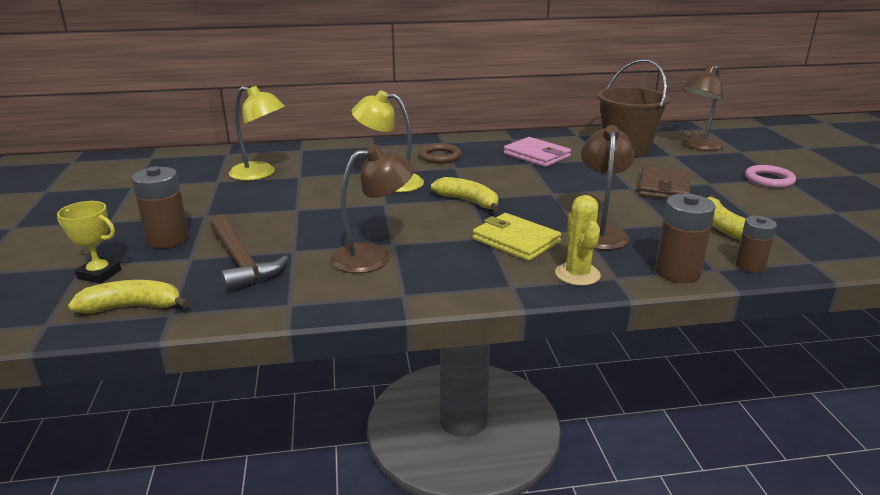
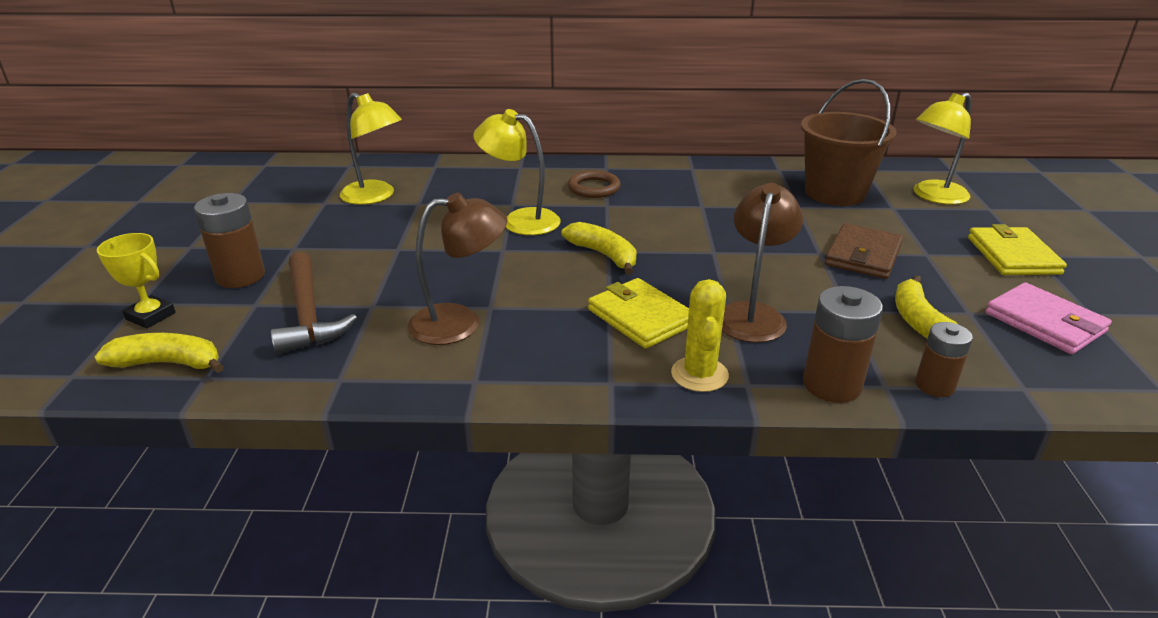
camera: 10 degrees right, 5 degrees up
pink wallet [504,137,571,167] -> pink wallet moved to [985,282,1112,354]
brown lamp [682,65,724,151] -> yellow lamp [914,93,971,205]
pink ring [745,165,796,188] -> yellow wallet [968,224,1067,275]

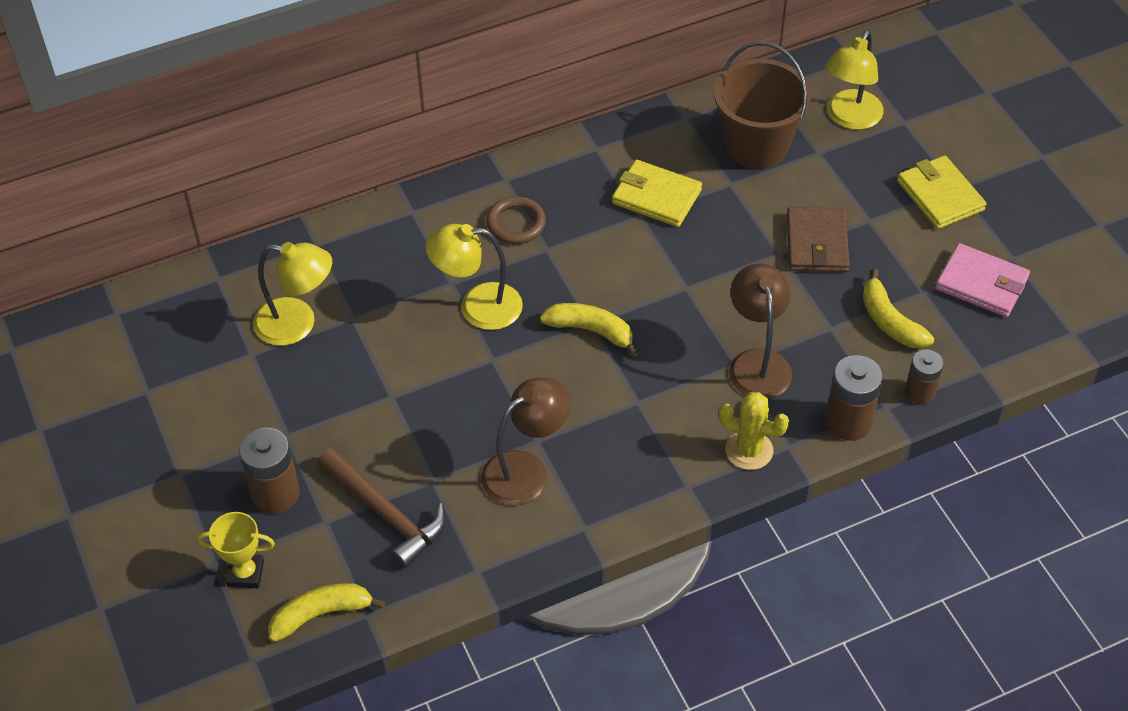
camera: 25 degrees left, 20 degrees up
yellow wallet [588,278,689,349] -> yellow wallet moved to [612,160,702,227]
yellow cactus [671,279,729,392] -> yellow cactus turned 45 degrees counterclockwise [719,392,789,470]

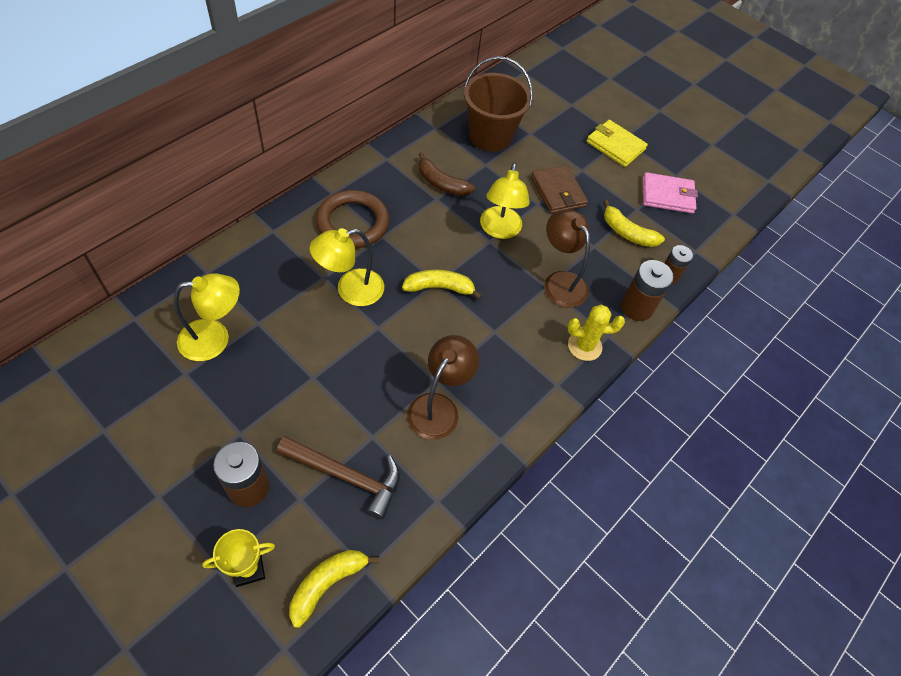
camera: 30 degrees left, 5 degrees up
brown ring [486,196,546,244] -> brown ring [316,190,389,248], size x1.63
yellow wallet [612,160,702,227] -> brown banana [419,152,475,196]
yellow lamp [825,31,884,130] -> yellow lamp moved to [480,163,530,239]

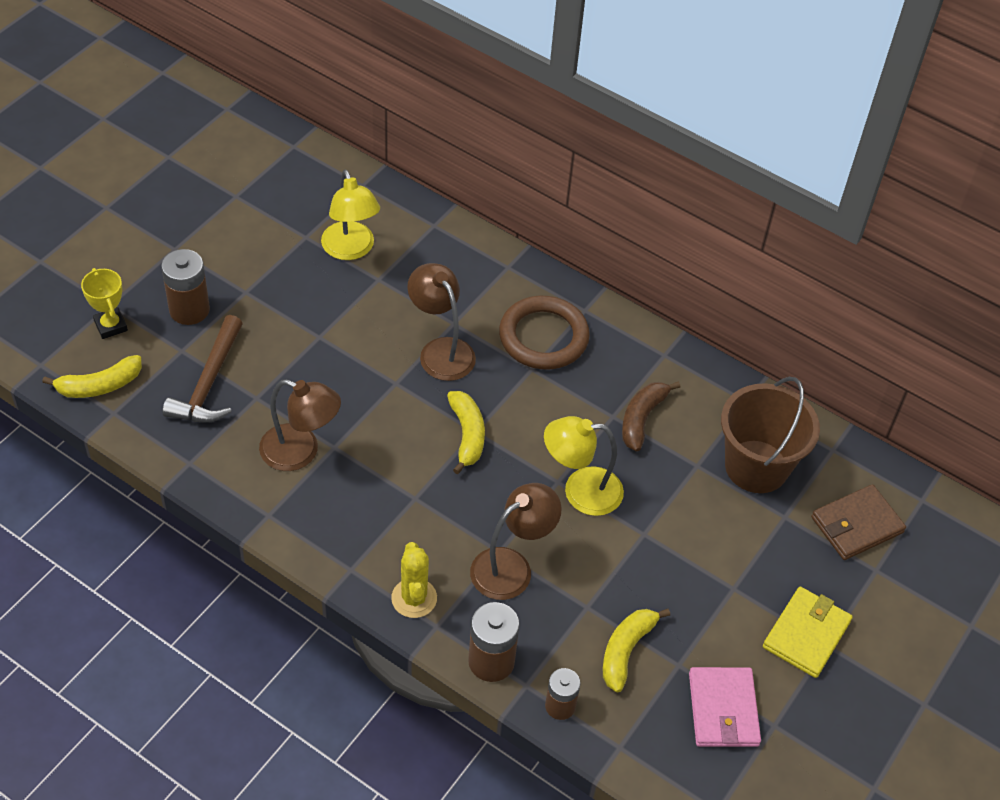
camera: 85 degrees right, 5 degrees down
yellow banana [289,550,379,628] -> yellow banana turned 120 degrees clockwise [42,355,142,398]
yellow lamp [310,228,384,306] -> brown lamp [407,263,476,381]
brown wallet [531,165,588,214] -> brown wallet moved to [811,484,906,560]

